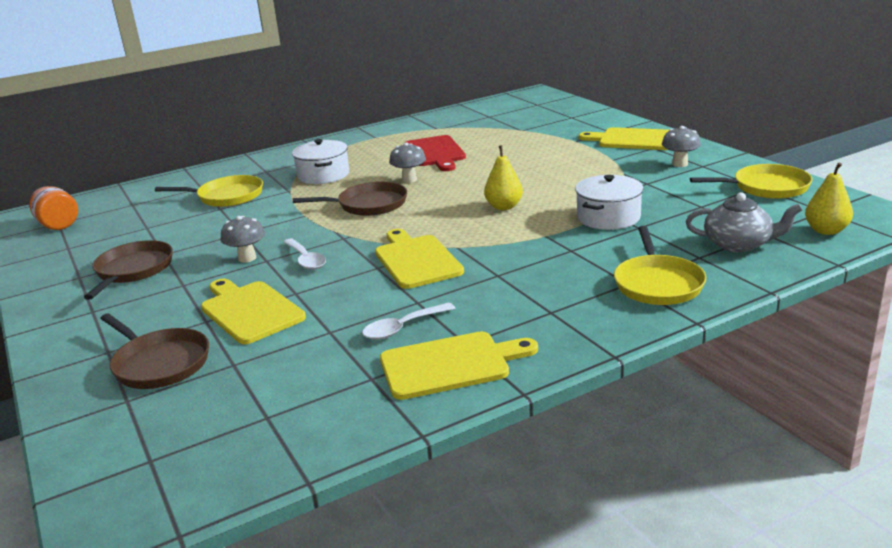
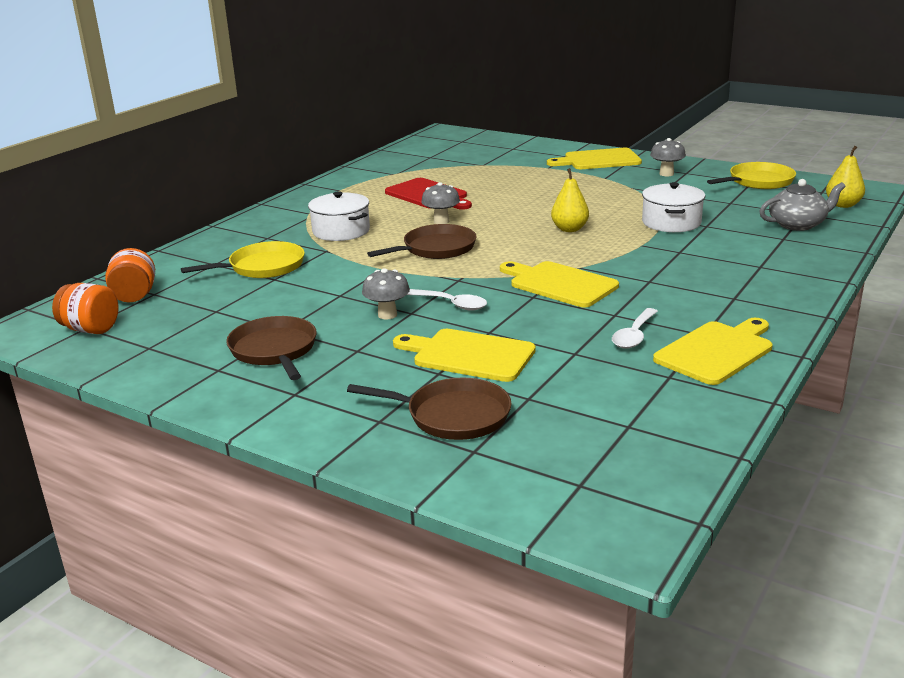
camera: 30 degrees left, 0 degrees up
yellow pan [614,226,706,305] -> none
none -> orange jar [105,248,155,302]

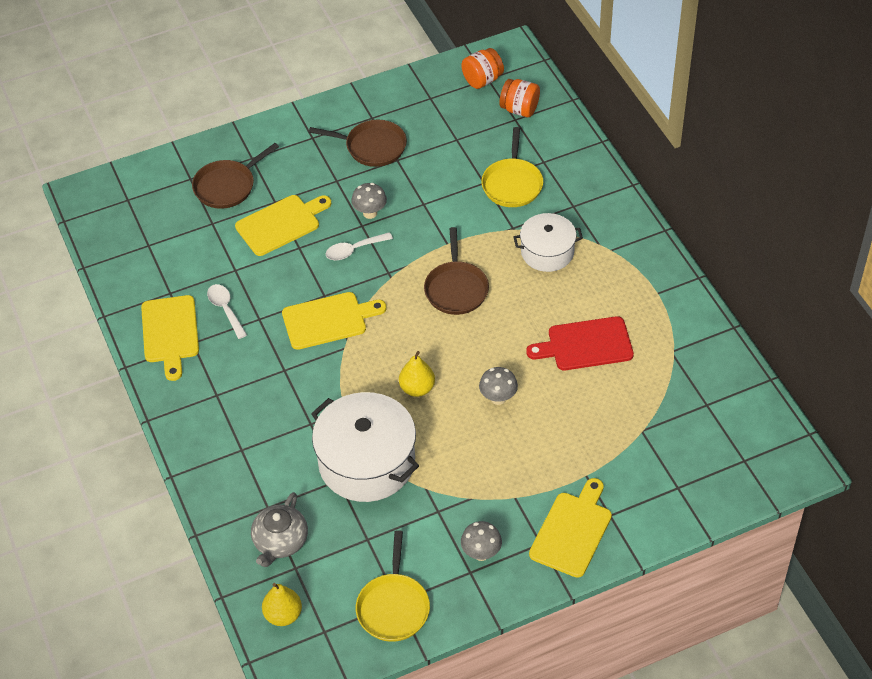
camera: 125 degrees right, 25 degrees up
grey mushroom [421,182,460,224] -> grey mushroom moved to [479,367,518,405]
white pot [642,182,705,232] -> white pot [311,392,419,502], size x1.67

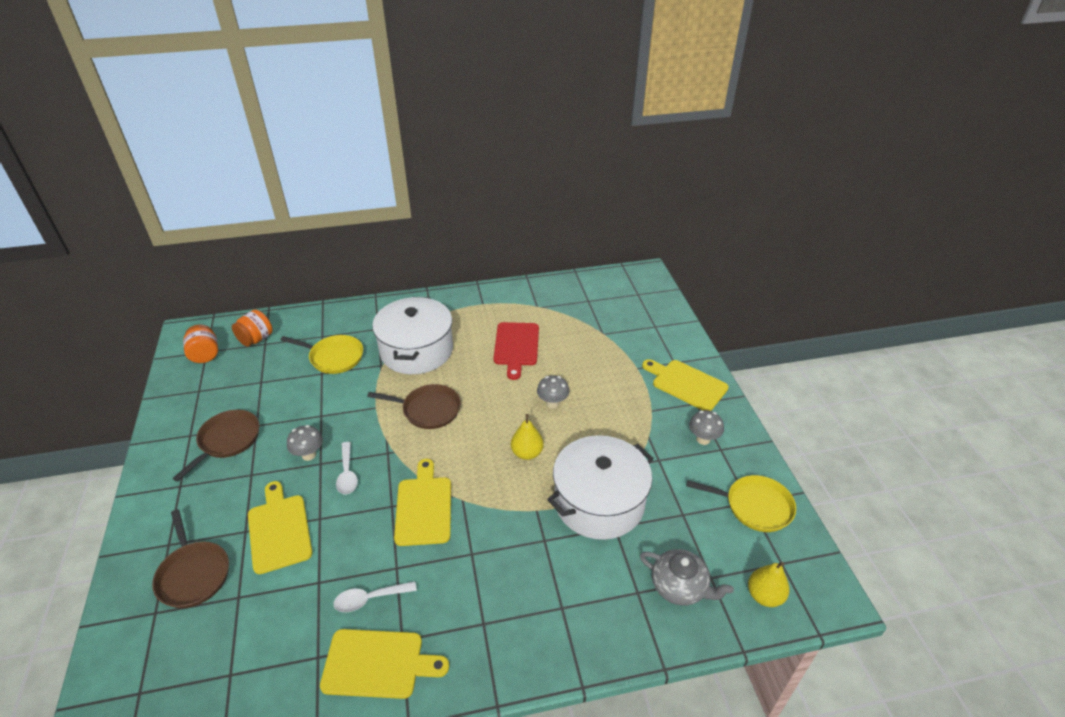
camera: 80 degrees left, 10 degrees down
white pot [514,213,583,272] -> white pot [372,297,453,374], size x1.67

